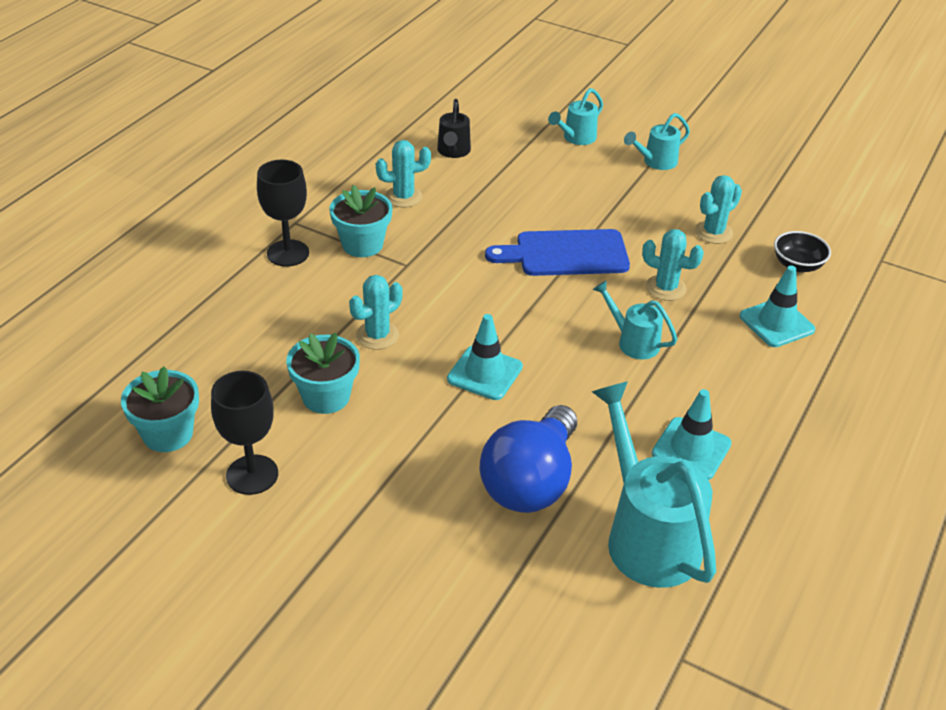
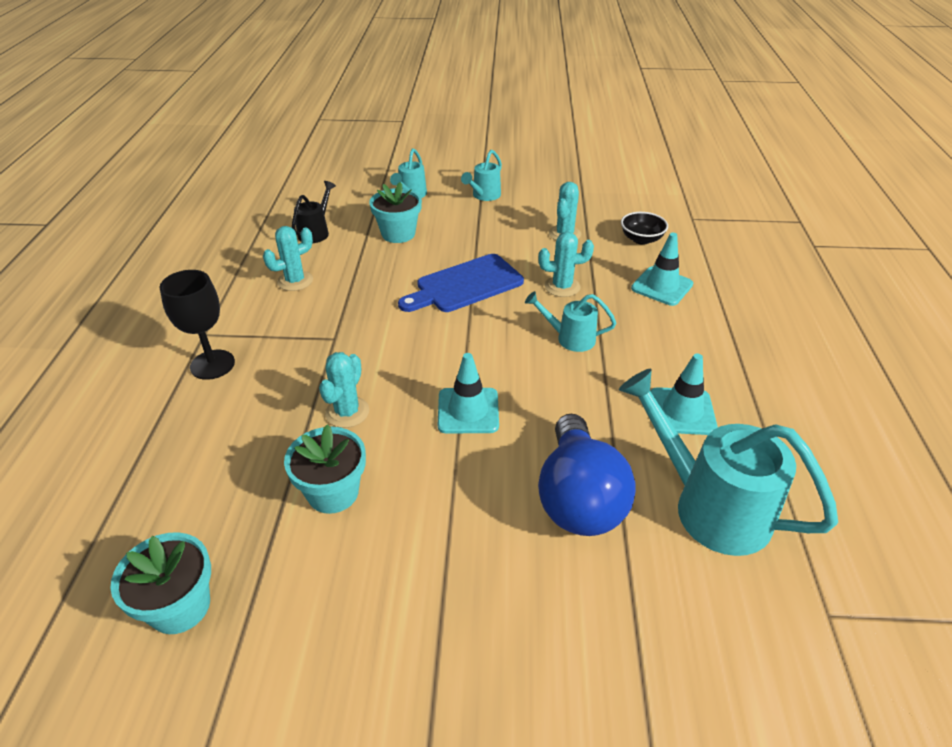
camera: 25 degrees left, 0 degrees up
black goblet [211,371,278,495] -> none
turquoise flower pot [330,185,392,257] -> turquoise flower pot moved to [369,182,422,243]
black watering can [437,99,471,158] -> black watering can turned 135 degrees counterclockwise [292,181,336,243]

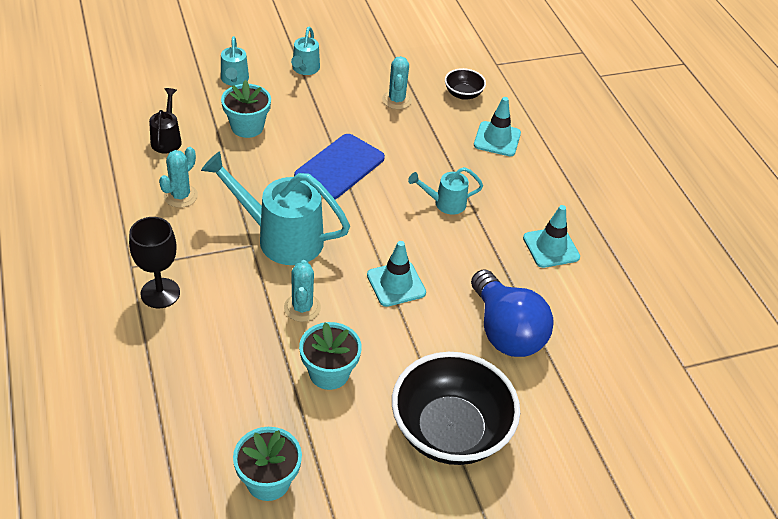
camera: 25 degrees left, 5 degrees up
turquoise cactus [538,231,594,297] -> none
turquoise watering can [619,369,838,556] -> turquoise watering can moved to [201,151,350,265]
none -> black bowl [392,352,520,465]

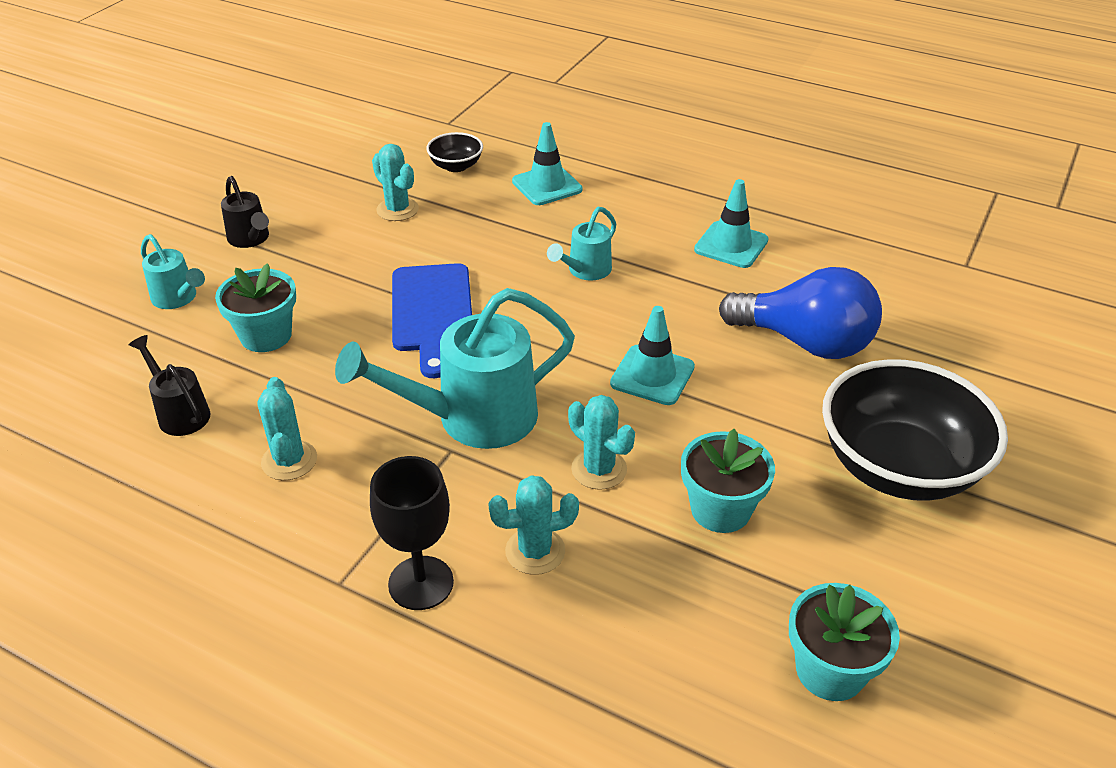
camera: 40 degrees left, 5 degrees down
turquoise watering can [291,27,320,75] -> black watering can [221,176,269,248]
none -> turquoise cactus [488,475,579,575]

